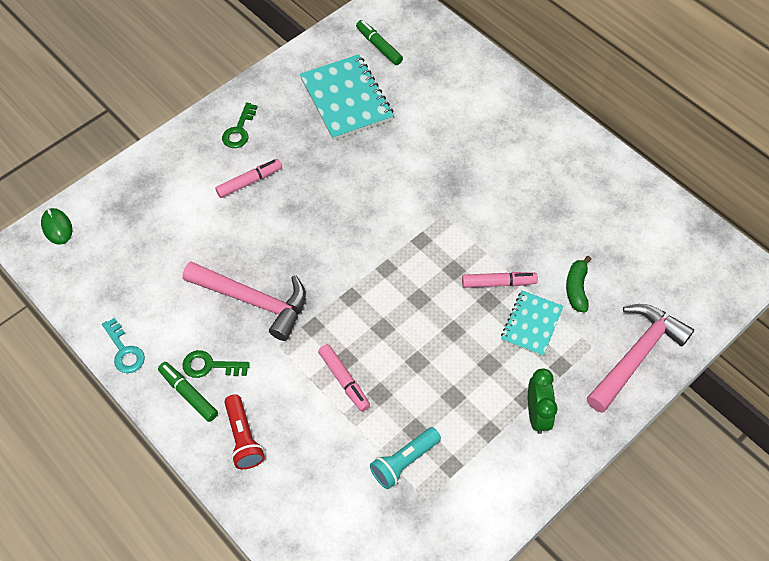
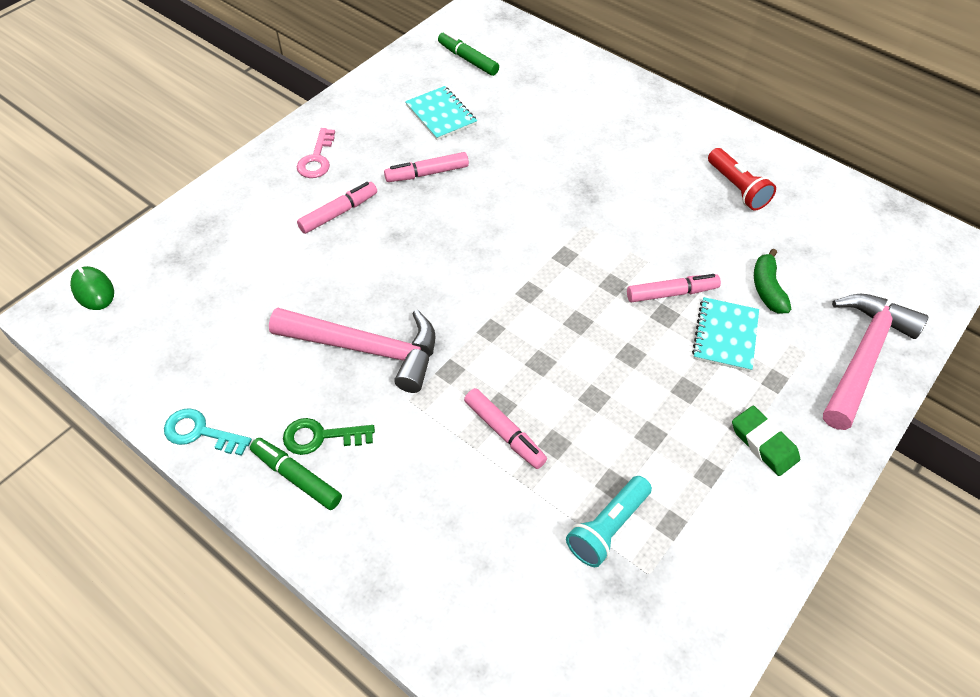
camera: 10 degrees left, 5 degrees down
turquoise key [102,318,145,373] -> turquoise key turned 150 degrees clockwise [164,408,252,456]
green key [222,102,257,148] -> pink key [297,128,335,178]
red flashlight [224,394,265,469] -> red flashlight moved to [708,148,776,211]
turquoise notebook [300,54,394,140] -> turquoise notebook [405,86,477,140], size x0.60
green clock [528,369,557,434] -> green eraser [732,406,800,476]
none -> pink marker [384,152,469,182]

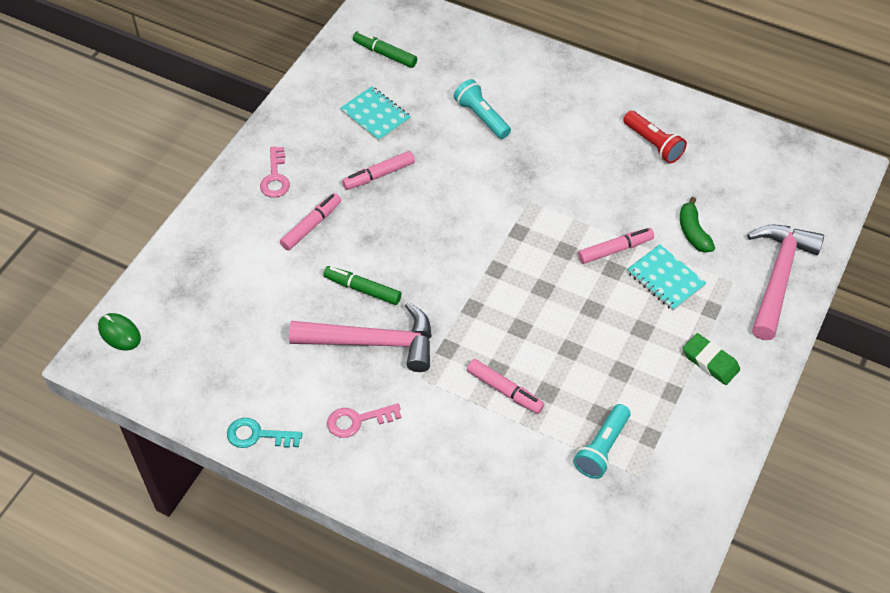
camera: 10 degrees left, 0 degrees up
green marker [250,438,342,510] -> green marker moved to [323,266,401,305]
green key [283,418,375,455] -> pink key [327,403,402,438]
turquoise notebook [692,297,759,372] -> turquoise notebook turned 45 degrees counterclockwise [627,244,706,311]
none -> turquoise flashlight [454,79,511,139]

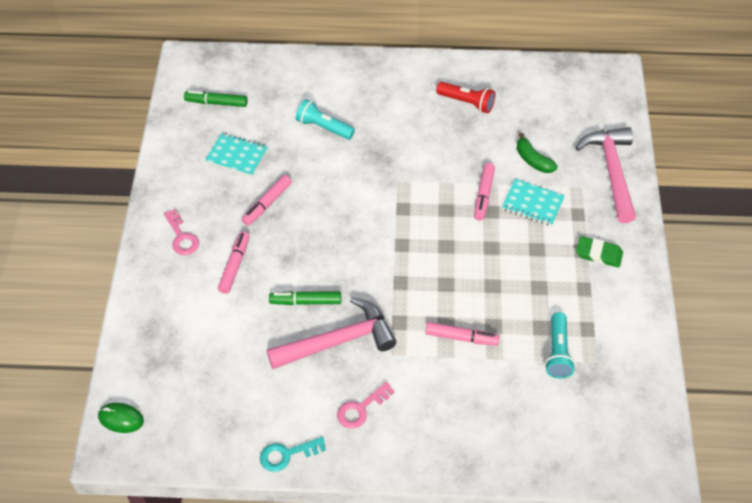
camera: 25 degrees left, 0 degrees up
pink marker [578,228,654,264] -> pink marker turned 150 degrees clockwise [474,163,495,221]

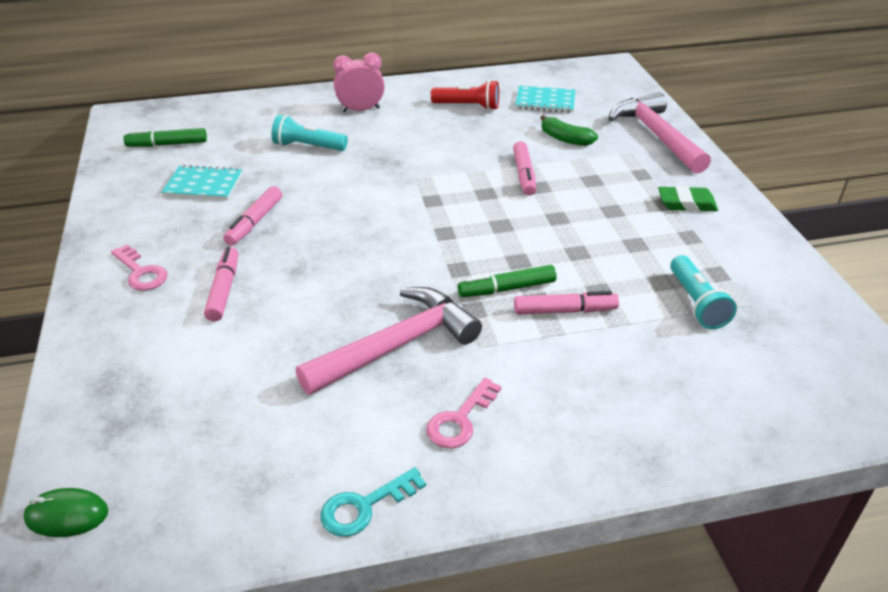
camera: 15 degrees left, 15 degrees down
green marker [269,291,341,305] -> green marker moved to [458,265,557,297]
turquoise notebook [502,179,565,226] -> turquoise notebook moved to [516,86,575,113]
none -> pink clock [334,53,385,112]

